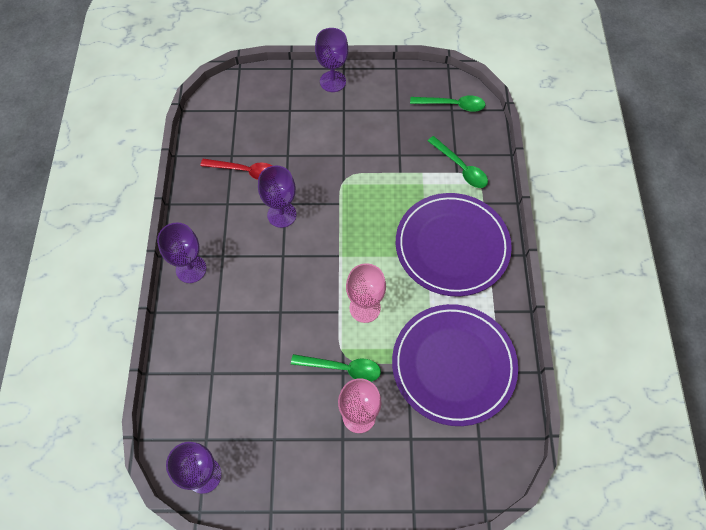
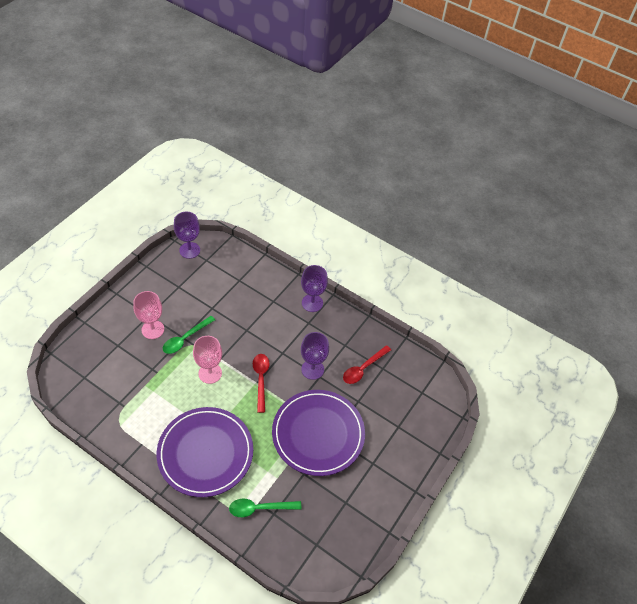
camera: 120 degrees right, 10 degrees down
purple goblet [315,28,348,92] -> none
purple plate [392,304,518,426] -> purple plate moved to [272,390,365,476]
green spoon [410,95,485,112] -> none
none -> red spoon [253,354,270,413]

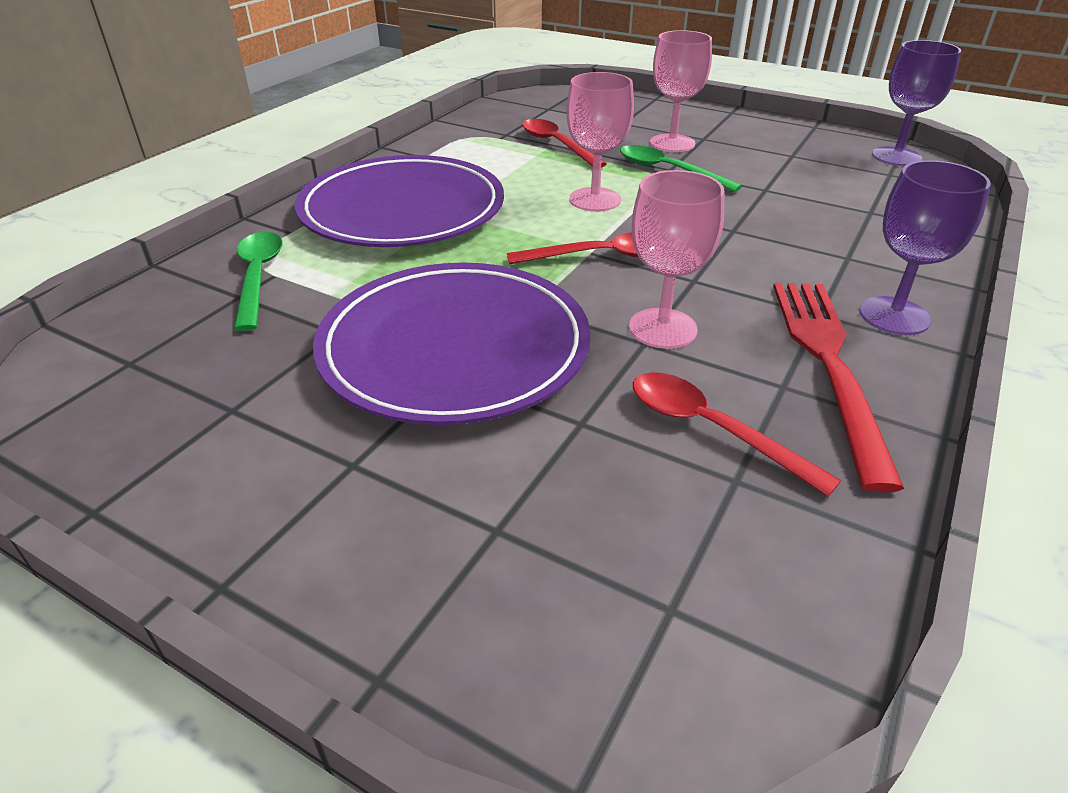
camera: 90 degrees right, 15 degrees down
purple goblet [301,332,329,380] -> pink goblet [629,170,724,349]
none -> red spoon [522,119,606,168]
none -> red fork [773,283,904,492]

